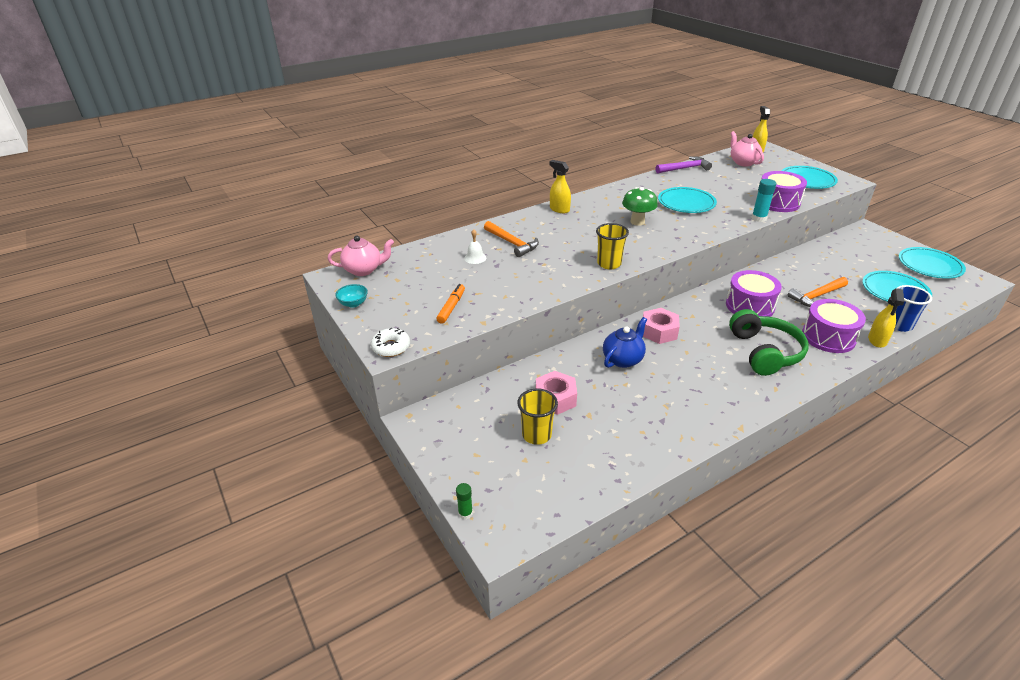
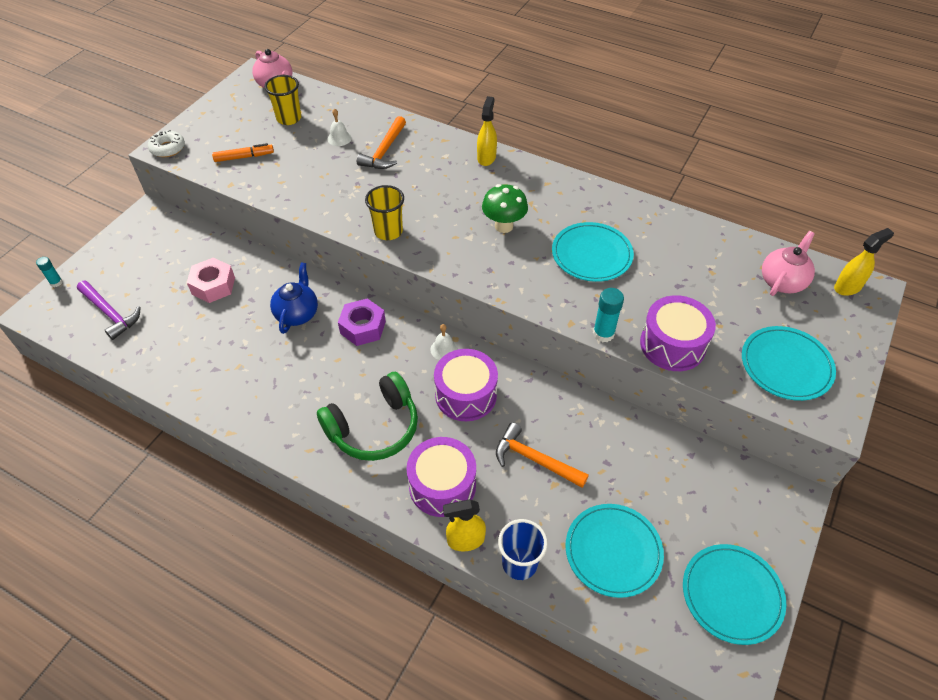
camera: 60 degrees right, 15 degrees up
turquoise bowl [335,284,368,308] -> none
green glue stick [456,483,473,519] -> turquoise glue stick [36,257,63,287]
yellow cup [517,388,558,445] -> yellow cup moved to [264,75,301,125]
blue teapot [603,317,647,368] -> blue teapot turned 90 degrees counterclockwise [270,263,318,334]
pink nut [643,308,680,344] -> purple nut [338,298,386,346]
purple hammer [656,156,712,173] -> purple hammer moved to [77,281,141,340]
none -> white bell [430,324,458,360]

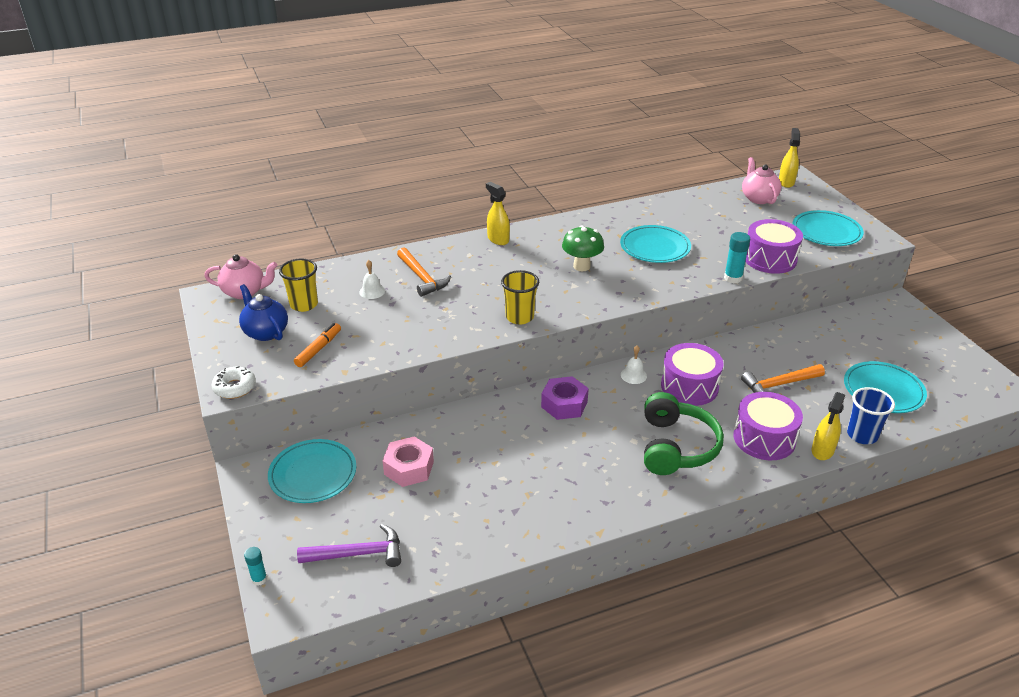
camera: 50 degrees left, 15 degrees down
blue teapot [270,263,318,334] -> blue teapot moved to [239,284,288,341]
turquoise plate [683,544,786,645] -> turquoise plate moved to [268,439,356,503]

